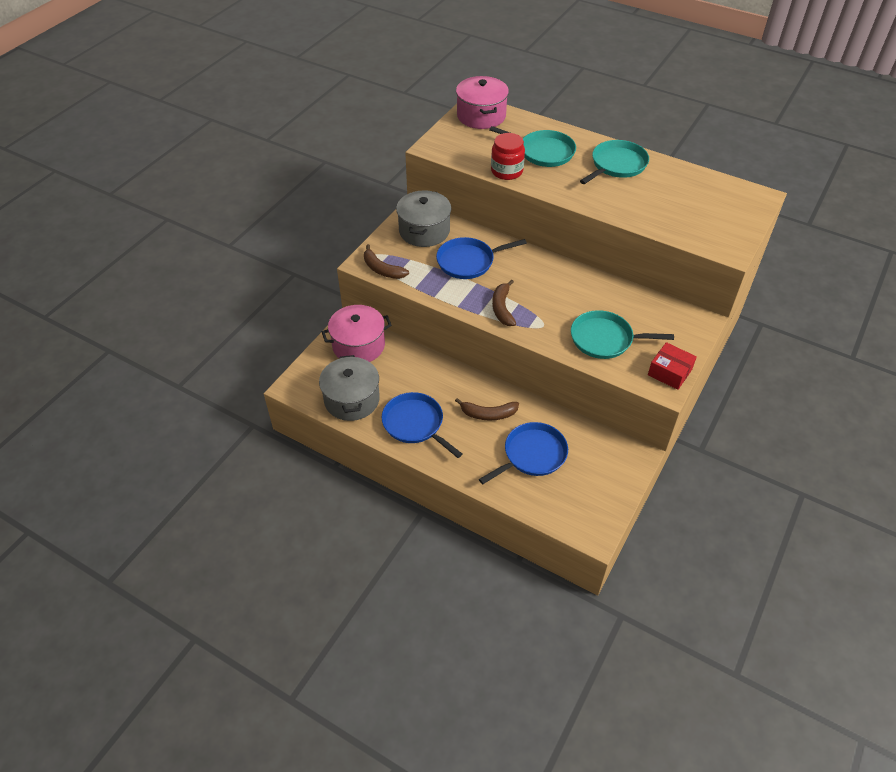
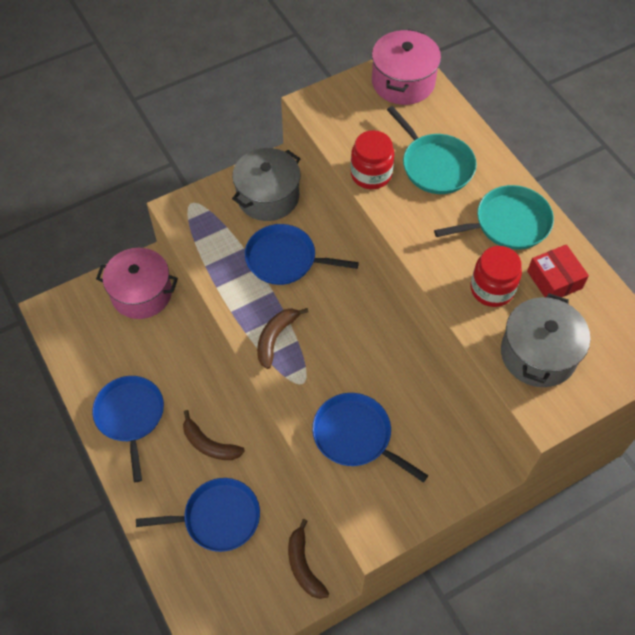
camera: 30 degrees right, 10 degrees up
grey pot [319,355,380,421] -> grey pot moved to [501,293,590,387]
brown banana [364,244,409,279] -> brown banana moved to [288,519,329,599]
turquoise pan [571,310,674,359] -> blue pan [312,393,428,482]
red box [648,342,697,390] -> red box moved to [527,244,589,297]
none -> red jar [471,246,522,307]

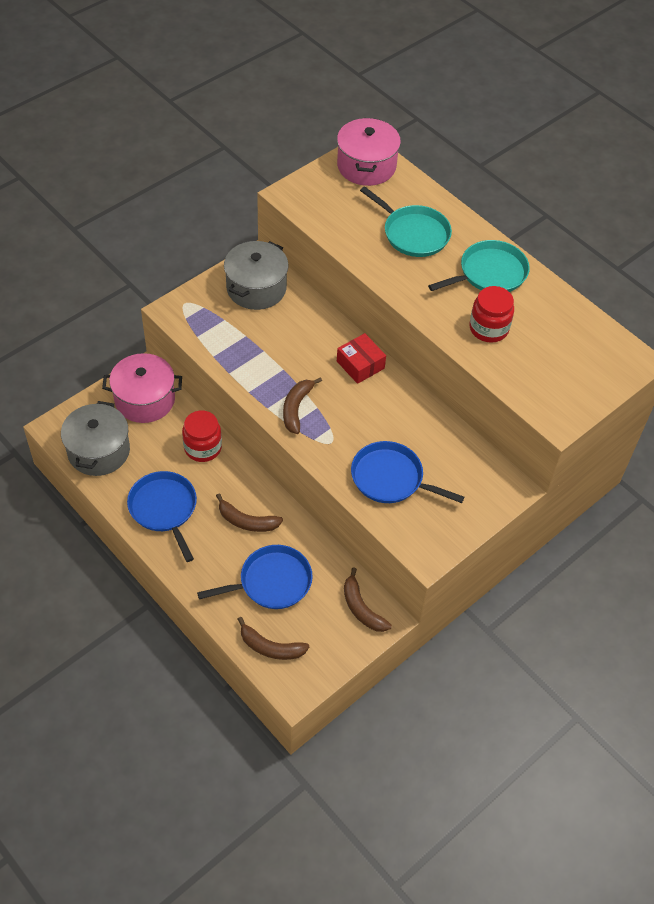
camera: 15 degrees left, 5 degrees down
blue pan [245,224,359,285] -> none
red jar [351,130,394,189] -> red jar moved to [182,411,222,462]
grey pot [501,293,590,387] -> grey pot moved to [61,401,130,476]
red box [527,244,589,297] -> red box moved to [337,333,386,384]
none -> brown banana [238,617,309,660]

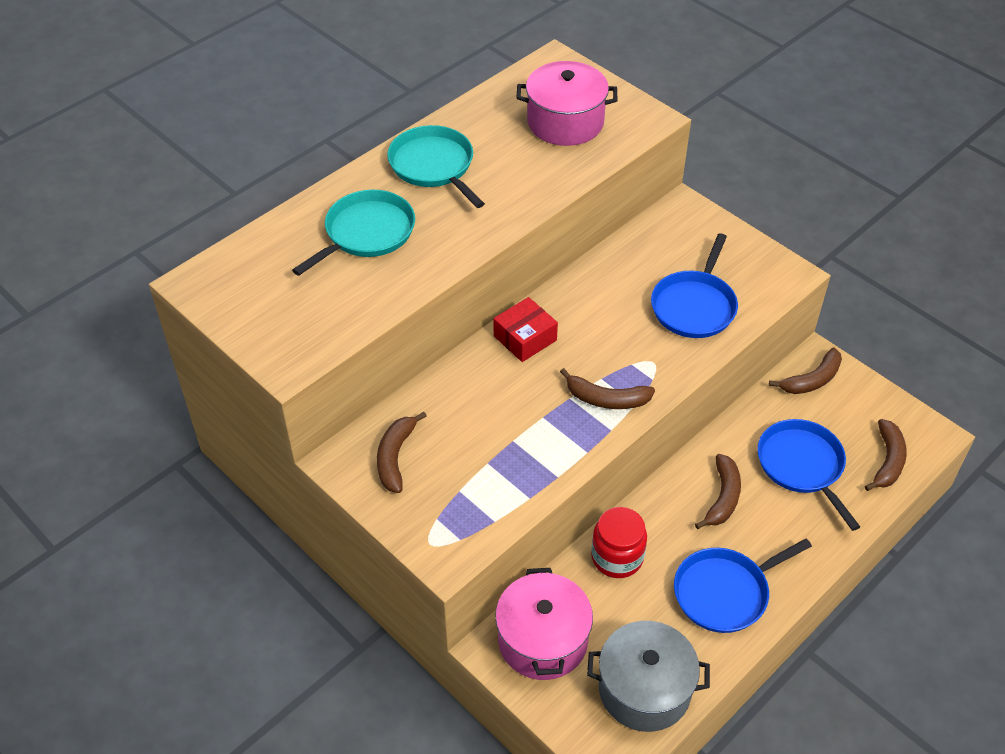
camera: 90 degrees left, 5 degrees down
grey pot [224,241,289,310] -> brown banana [377,412,426,493]
pink pot [337,118,401,186] -> pink pot moved to [516,61,617,146]
red jar [469,286,514,343] -> none

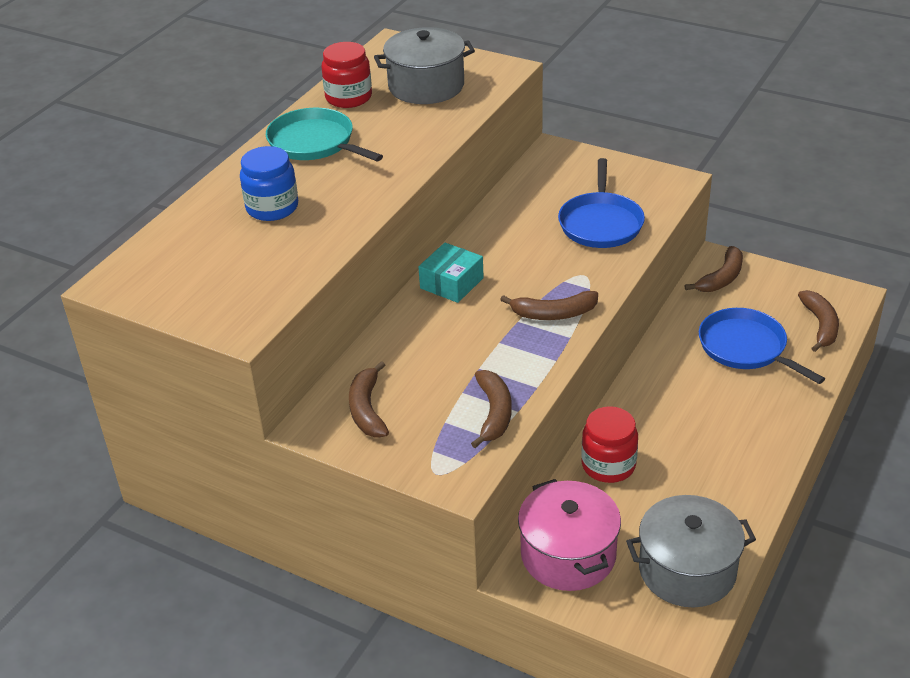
camera: 15 degrees left, 10 degrees down
turquoise pan [292,190,415,276] -> blue jar [240,146,298,221]
red box [494,297,558,362] -> turquoise box [419,243,484,303]
pink pot [516,61,617,146] -> grey pot [374,27,475,104]
blue pan [674,539,812,633] -> none
brown banana [695,454,741,529] -> brown banana moved to [471,370,512,448]
none -> red jar [322,42,372,108]

